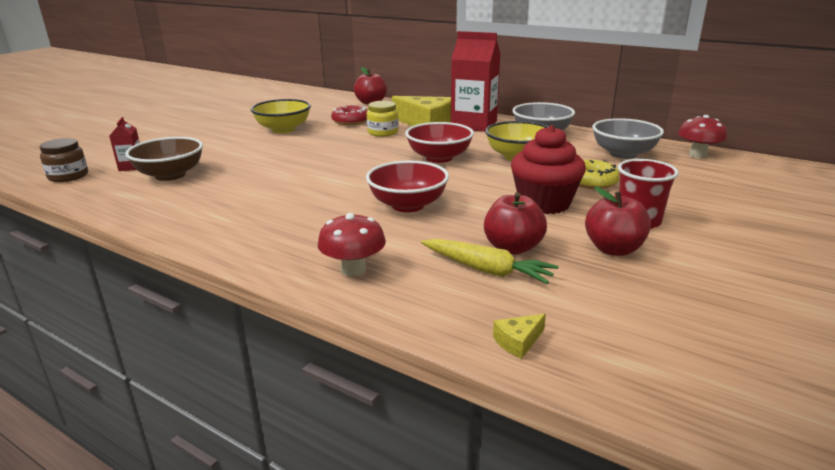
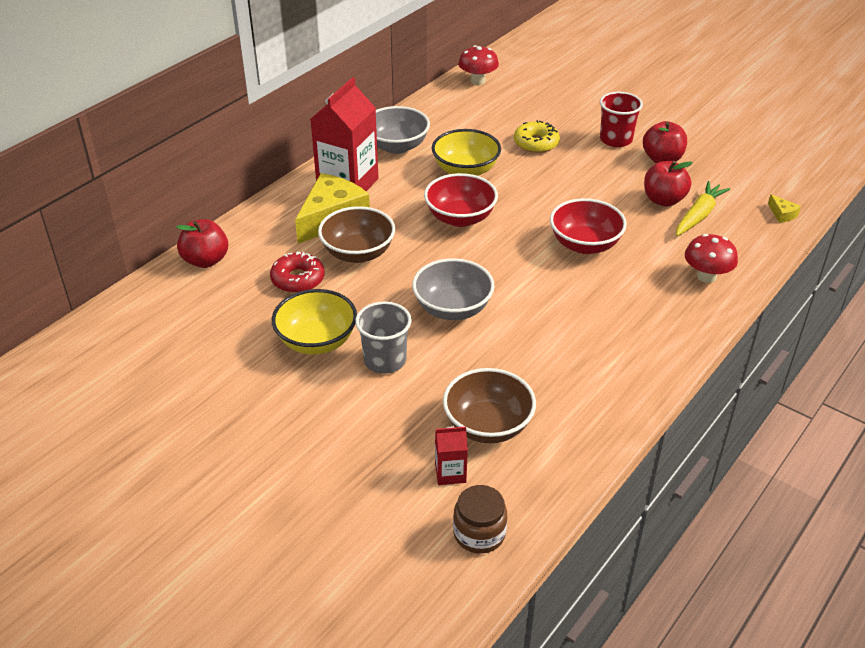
camera: 85 degrees left, 15 degrees up
yellow jar [367,101,399,137] -> brown bowl [318,206,395,263]
red cupcake [511,125,586,214] -> none
grey bowl [592,118,664,159] -> grey bowl moved to [412,258,495,320]
none -> grey cup [355,301,412,374]

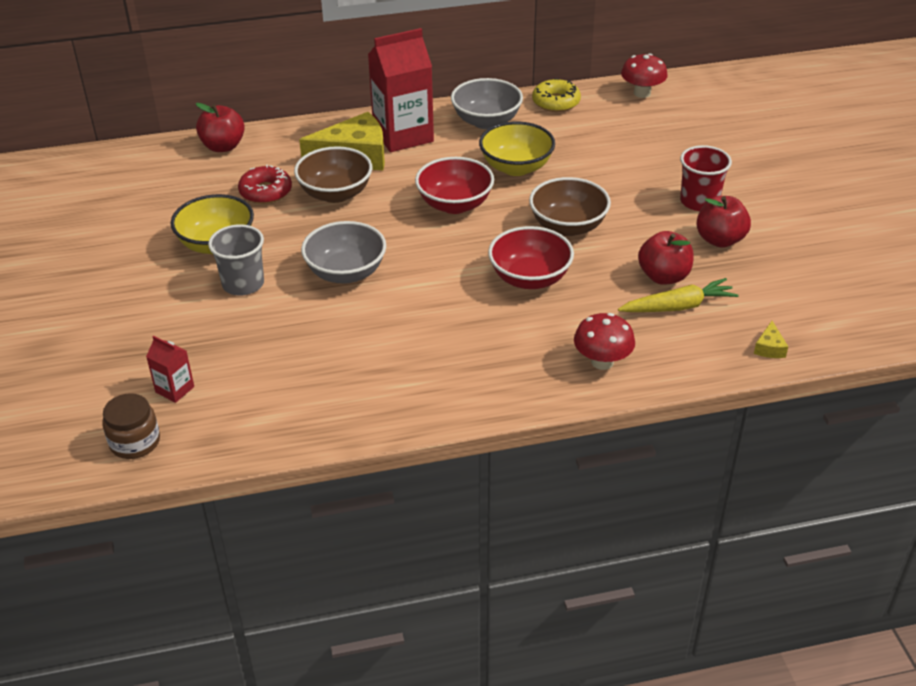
camera: 40 degrees right, 0 degrees up
brown bowl [443,368,536,443] -> brown bowl moved to [529,177,611,236]
yellow donut [514,120,560,153] -> yellow donut moved to [532,78,581,112]

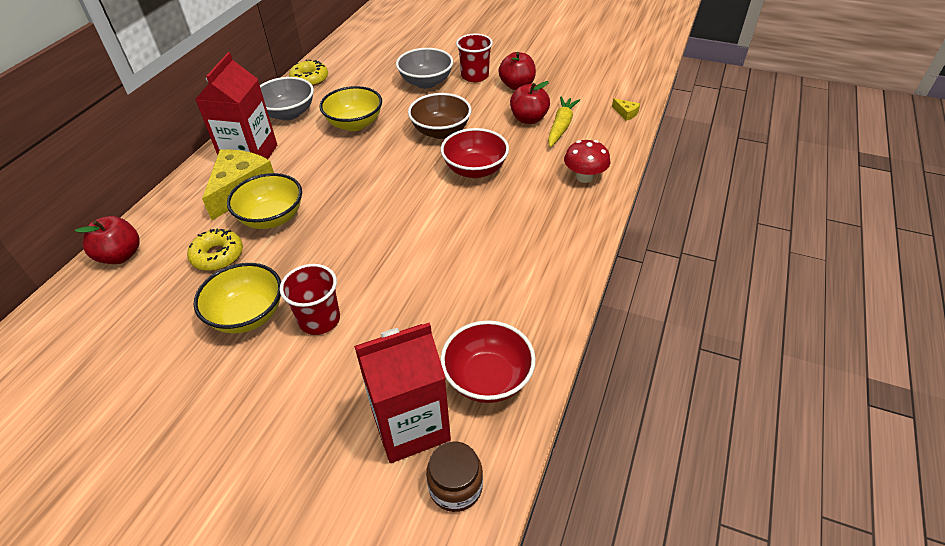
camera: 55 degrees left, 5 degrees up
red carton [146,336,194,403] -> red carton [354,323,451,463], size x2.20
grey cup [208,224,264,296] -> red cup [280,264,340,335]
red donut [238,164,292,204] -> yellow donut [187,228,243,271]
brown bowl [294,146,372,203] -> yellow bowl [227,173,302,229]
grey bowl [301,221,386,284] -> grey bowl moved to [396,48,453,89]
red bowl [415,157,494,214] -> red bowl moved to [441,320,536,403]
red mushroom [621,53,668,98] -> none

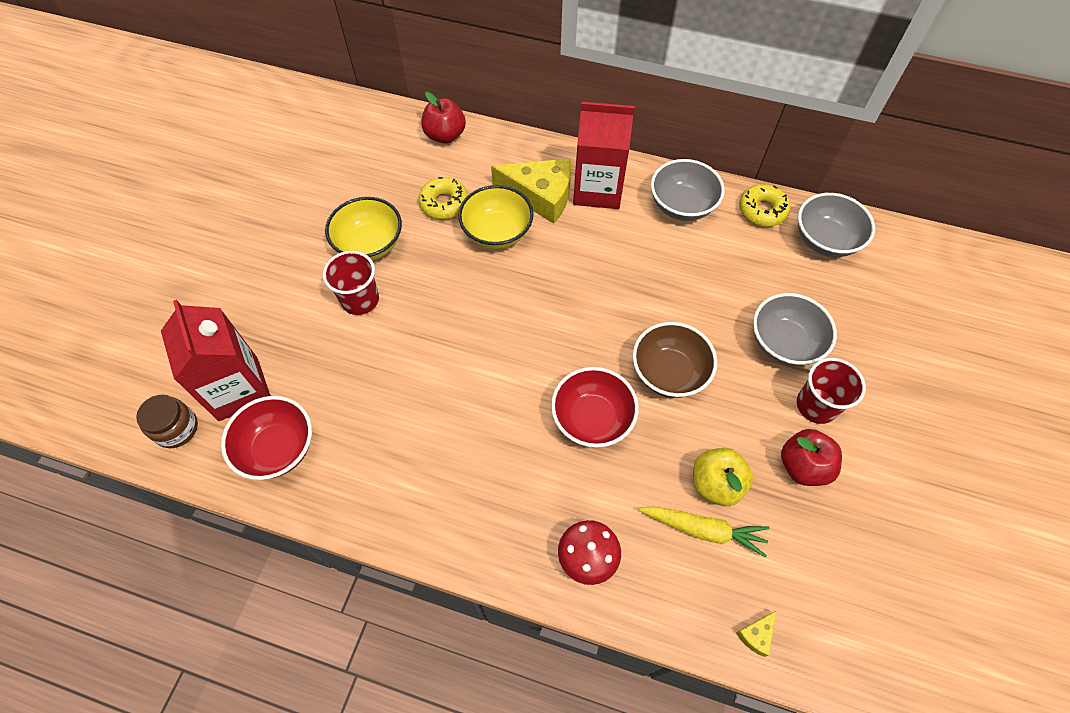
camera: 85 degrees right, 15 degrees up
yellow bowl [320,86,382,131] -> none
red apple [510,81,550,124] -> yellow apple [693,448,753,506]
none -> grey bowl [798,193,875,257]

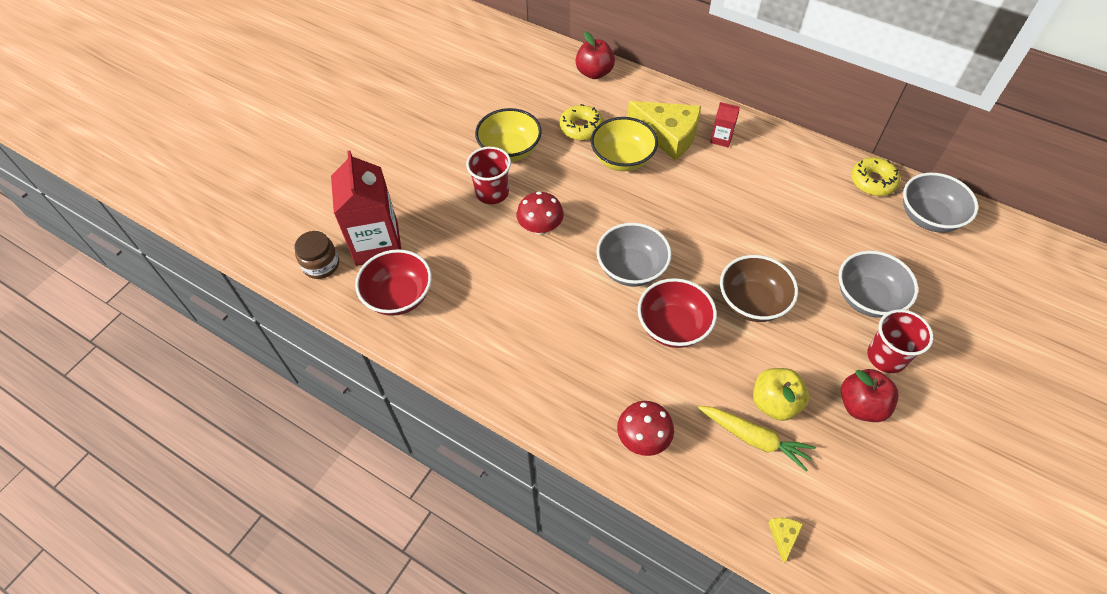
camera: 15 degrees right, 5 degrees down
red carton [573,102,635,209] -> red carton [710,102,740,148], size x0.46
grey bowl [651,159,725,221] -> grey bowl moved to [596,223,672,287]
yellow cheese [736,611,776,657] -> yellow cheese turned 135 degrees clockwise [768,518,803,563]
none -> red mushroom [517,192,564,235]

